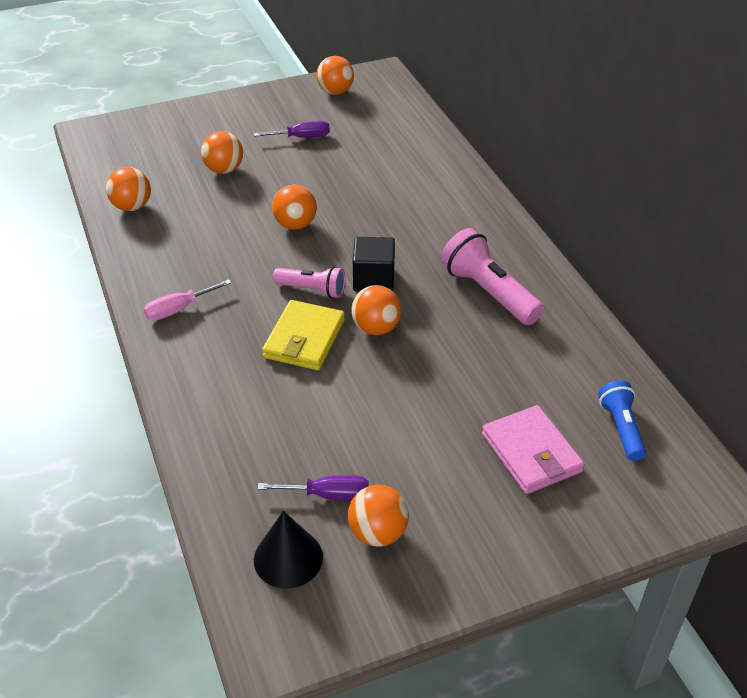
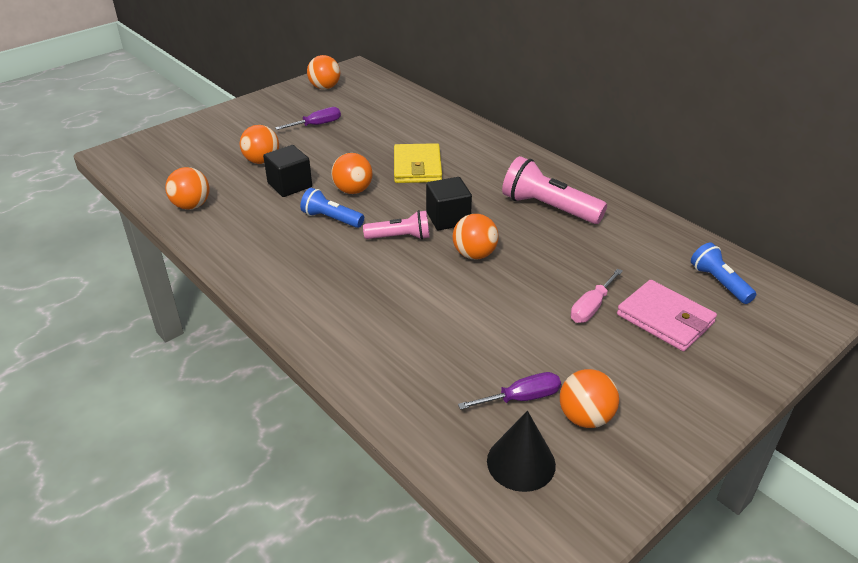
camera: 20 degrees left, 5 degrees down
pink screwdriver [144,279,232,321] -> pink screwdriver moved to [571,269,623,323]
yellow wallet [262,300,345,370] -> yellow wallet moved to [394,143,442,183]
none -> black cube [263,145,312,197]
none -> blue flashlight [300,188,364,228]

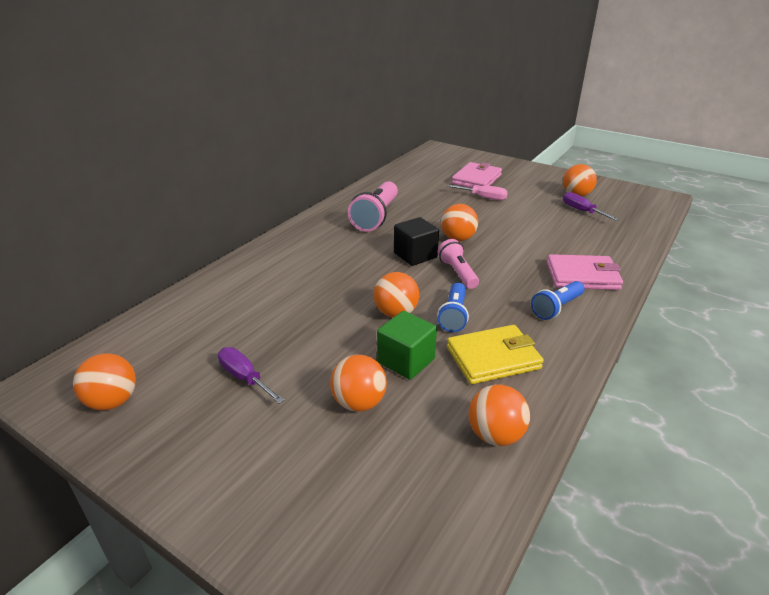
camera: 105 degrees left, 5 degrees down
black cube [263,145,312,197] -> green cube [377,311,437,380]
yellow wallet [394,143,442,183] -> yellow wallet moved to [447,325,544,384]
black cone [487,411,556,492] -> none
blue flashlight [691,243,756,304] -> blue flashlight moved to [531,281,584,320]
none -> pink wallet [547,254,623,290]

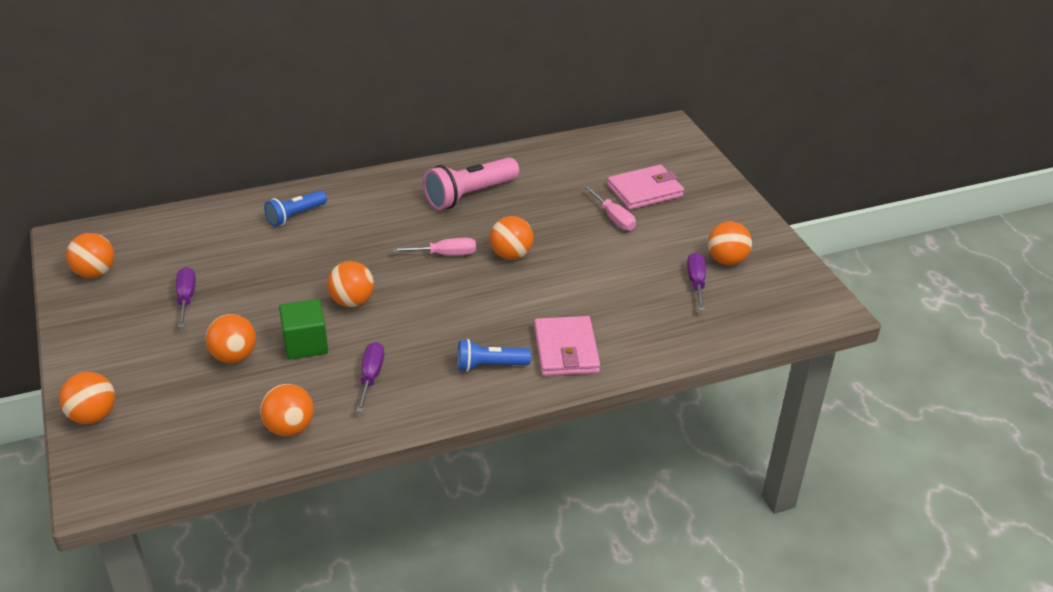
camera: 35 degrees right, 5 degrees up
black cube [394,217,439,266] -> pink screwdriver [393,238,476,255]
blue flashlight [437,283,469,332] -> blue flashlight moved to [264,190,327,226]
pink flashlight [438,239,479,289] -> none
yellow wallet [447,325,544,384] -> purple screwdriver [356,342,384,412]
pink wallet [547,254,623,290] -> pink wallet turned 45 degrees clockwise [534,316,600,376]
none -> orange ball [59,372,115,424]

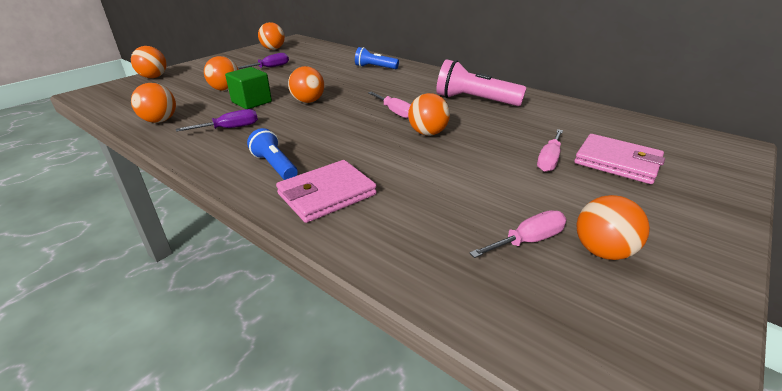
camera: 60 degrees right, 5 degrees down
purple screwdriver [687,252,706,311] -> pink screwdriver [469,210,567,258]

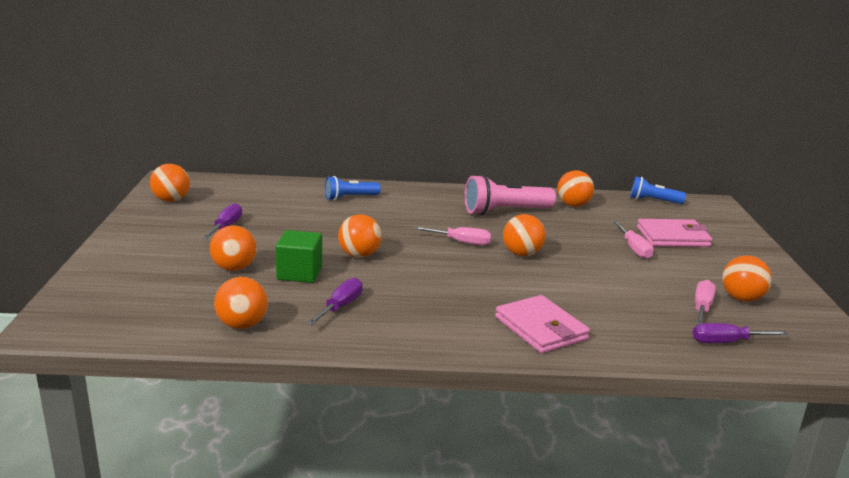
camera: 40 degrees left, 10 degrees down
orange ball [131,46,167,78] -> orange ball moved to [557,171,594,207]
blue flashlight [247,128,298,180] -> blue flashlight moved to [630,177,686,204]
pink wallet [276,160,377,223] -> pink wallet turned 45 degrees counterclockwise [495,295,590,353]
none -> purple screwdriver [693,323,789,343]

